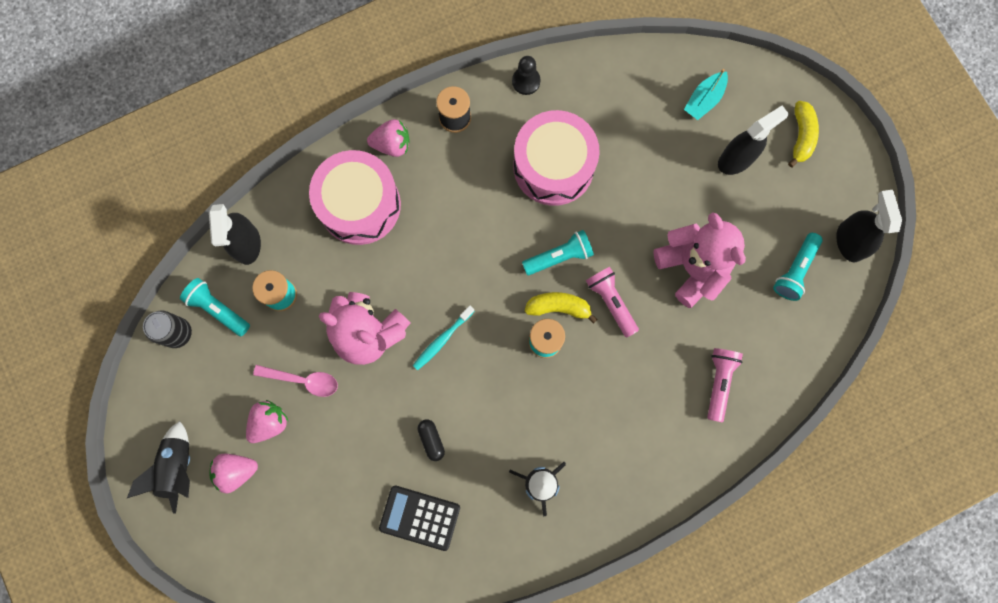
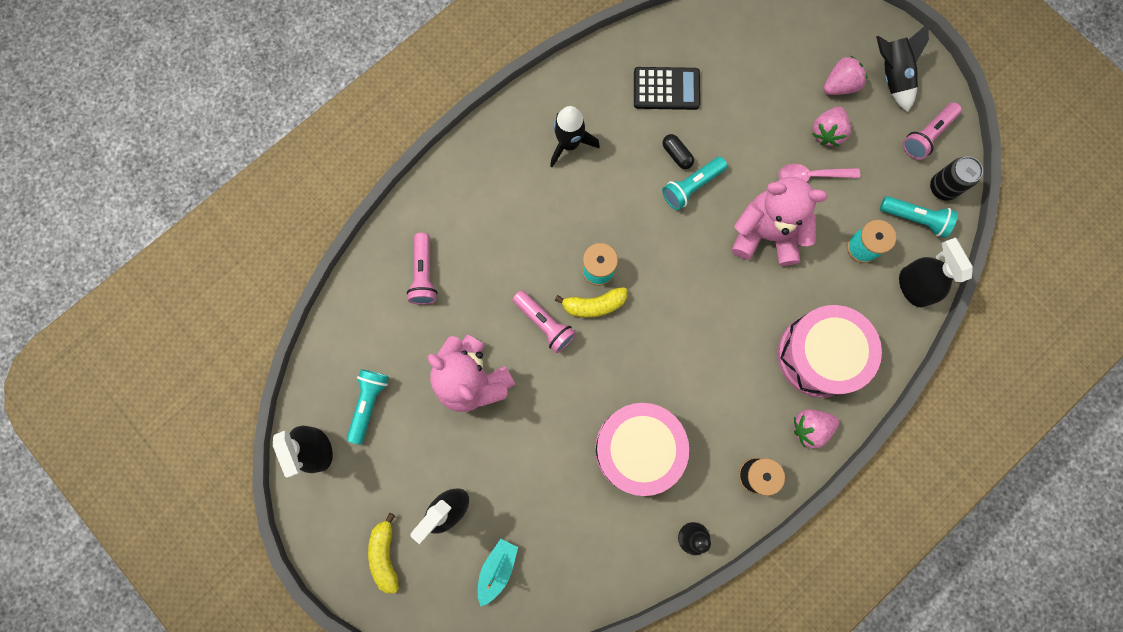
camera: 165 degrees right, 0 degrees up
turquoise toothbrush [413,306,475,370] -> none
turquoise flashlight [522,230,594,275] -> turquoise flashlight moved to [662,157,727,210]
none -> pink flashlight [903,102,962,160]

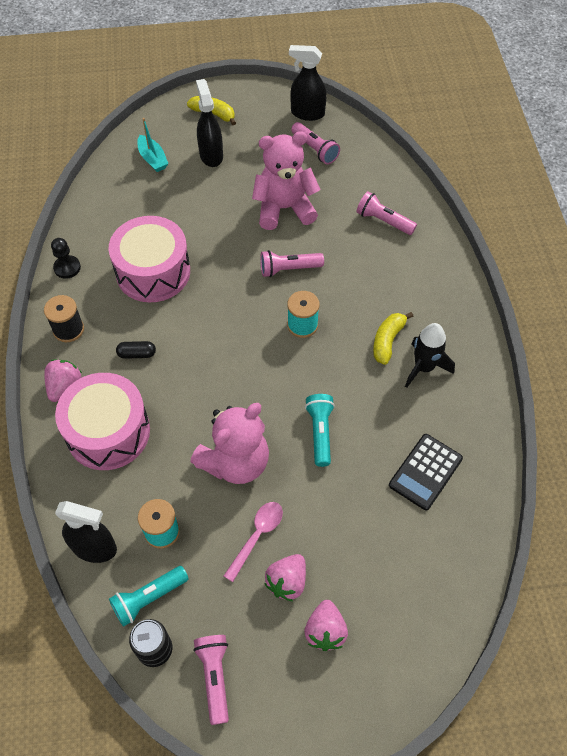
camera: 125 degrees right, 20 degrees down
turquoise flashlight [347,369,389,444] -> pink flashlight [291,122,340,164]
yellow banana [555,287,627,318] -> yellow banana moved to [373,312,413,365]
black capsule [662,134,694,169] -> black capsule moved to [116,341,156,359]
pink strawberry [812,106,851,146] -> pink strawberry turned 120 degrees counterclockwise [264,554,306,601]
black rocket [876,23,929,112] -> none

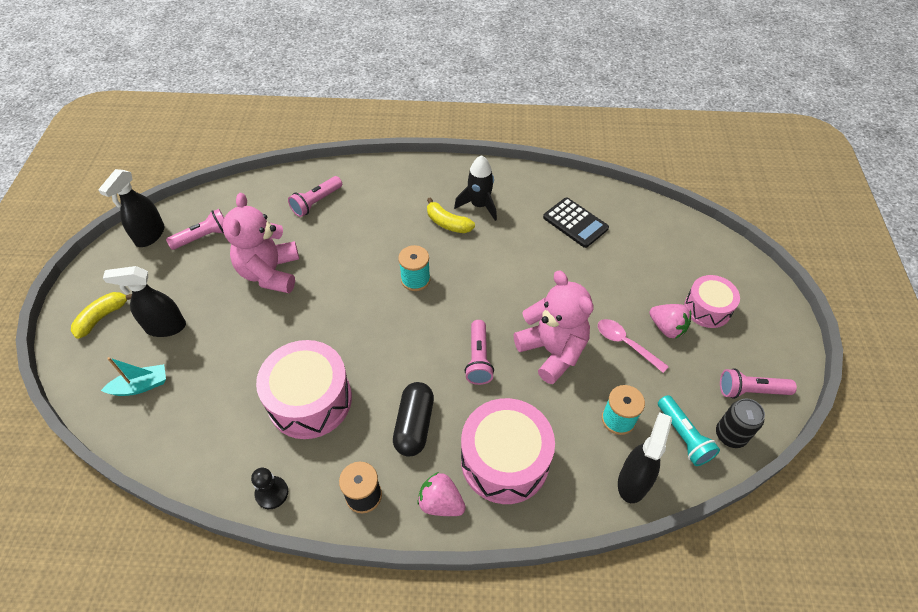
camera: 80 degrees left, 5 degrees down
black capsule [116,341,156,359] -> black capsule [393,382,434,457], size x1.81
pink flashlight [260,250,324,277] -> pink flashlight moved to [465,320,494,385]
pink strawberry [304,600,348,651] -> pink drum [684,275,740,328]
turquoise flashlight [305,394,335,467] -> none

